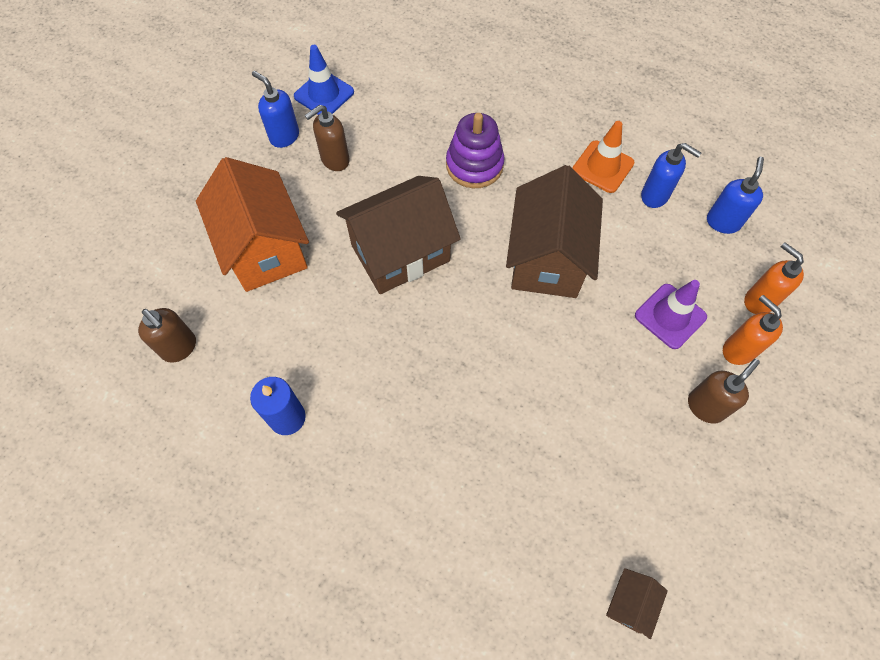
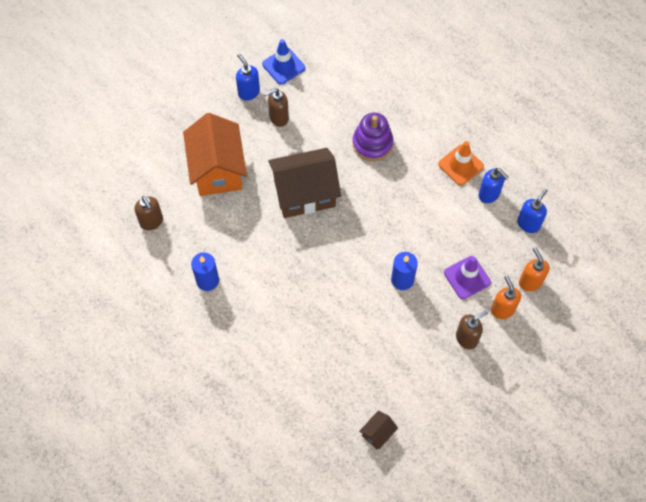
camera: 15 degrees right, 0 degrees up
brown house [506,165,603,298] -> none
none -> blue candle [391,252,418,290]

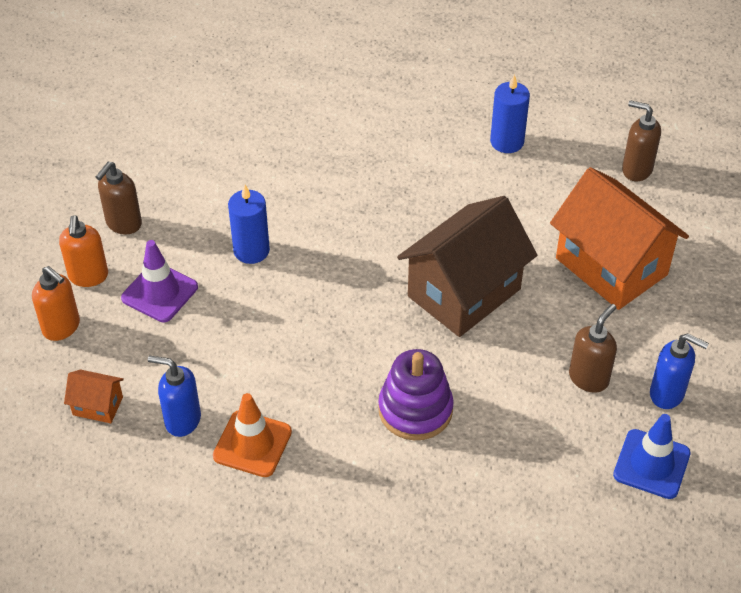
camera: 150 degrees right, 15 degrees down
brown house [359,411,398,450] -> none
orange soap dispenser [491,275,521,319] -> orange soap dispenser turned 45 degrees clockwise [59,215,108,287]
blue soap dispenser [517,189,548,233] -> orange house [64,370,124,423]

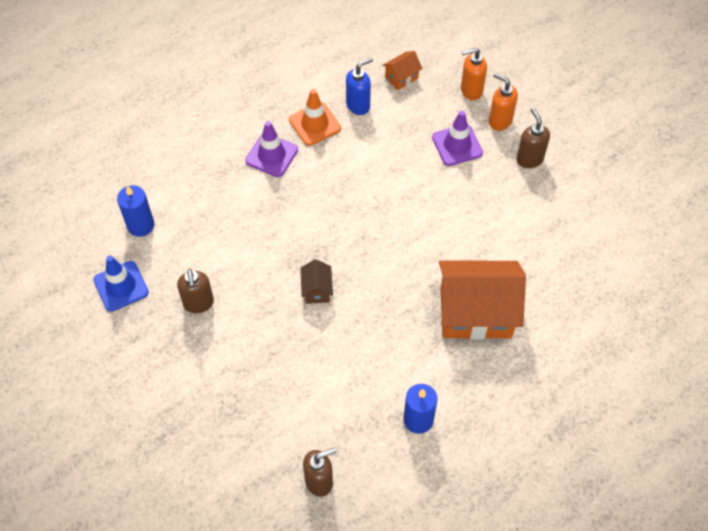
camera: 130 degrees right, 10 degrees up
blue candle [228,185,270,264] -> blue candle moved to [117,185,154,237]
purple stacking toy [378,349,454,440] -> none
brown house [397,196,537,337] -> brown house [300,259,333,304], size x0.43
orange house [550,167,689,310] -> orange house moved to [439,260,526,340]
blue soap dispenser [650,333,709,409] -> none
none -> purple traffic cone [245,121,298,177]

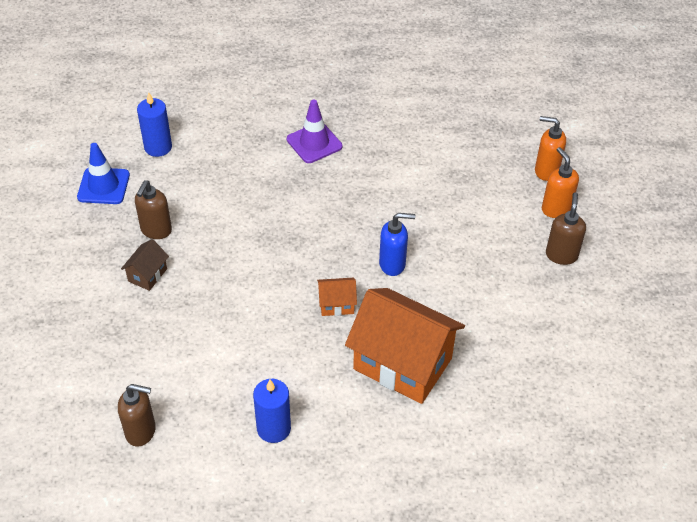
camera: 30 degrees right, 10 degrees down
orange traffic cone [289,89,341,146] -> none
brown house [300,259,333,304] -> brown house moved to [121,239,169,291]
blue soap dispenser [346,57,373,115] -> blue soap dispenser moved to [379,213,415,276]
orange house [383,51,422,90] -> orange house moved to [317,278,357,316]
purple traffic cone [432,111,483,166] -> none

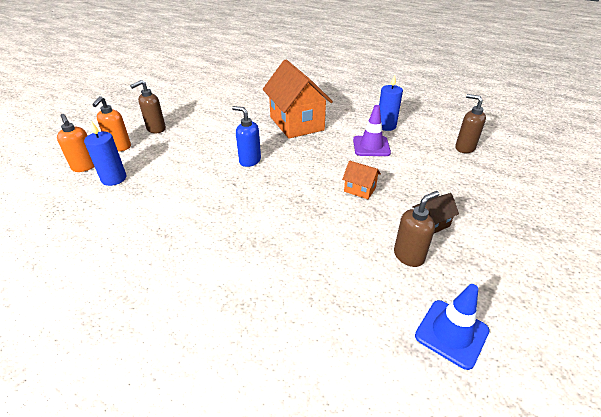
camera: 145 degrees left, 10 degrees down
blue candle [137,92,172,157] -> blue candle moved to [84,121,126,186]
purple traffic cone [287,100,342,163] -> purple traffic cone moved to [353,105,391,156]
orange house [317,278,357,316] -> orange house moved to [342,160,381,199]

